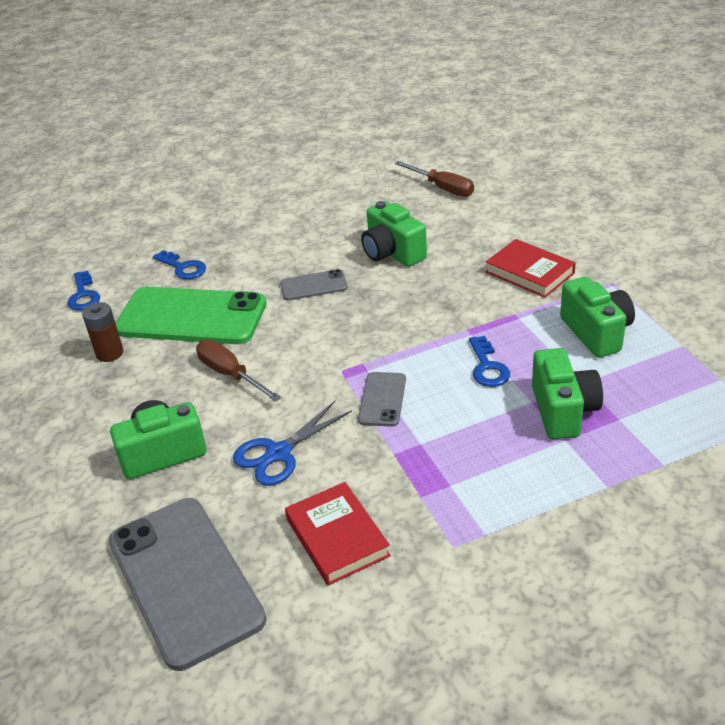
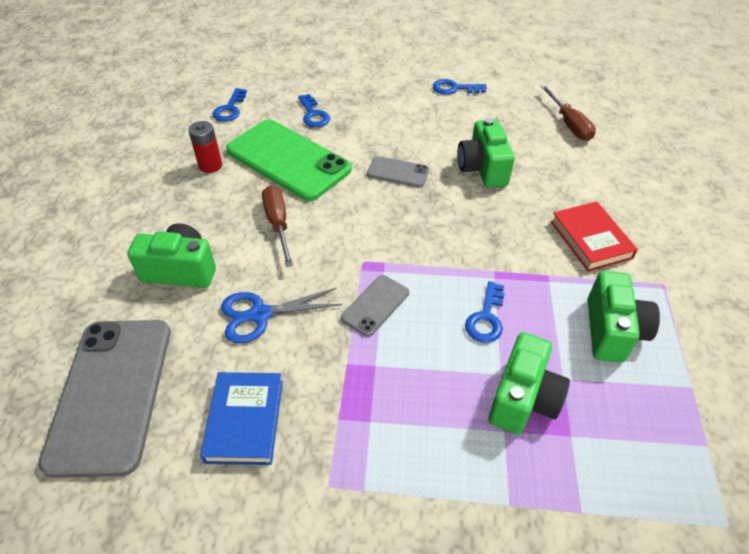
camera: 25 degrees right, 10 degrees up
brown battery [82,302,123,362] -> red battery [188,121,222,173]
red book [285,482,391,585] -> blue book [200,372,283,465]
none -> blue key [433,79,487,94]

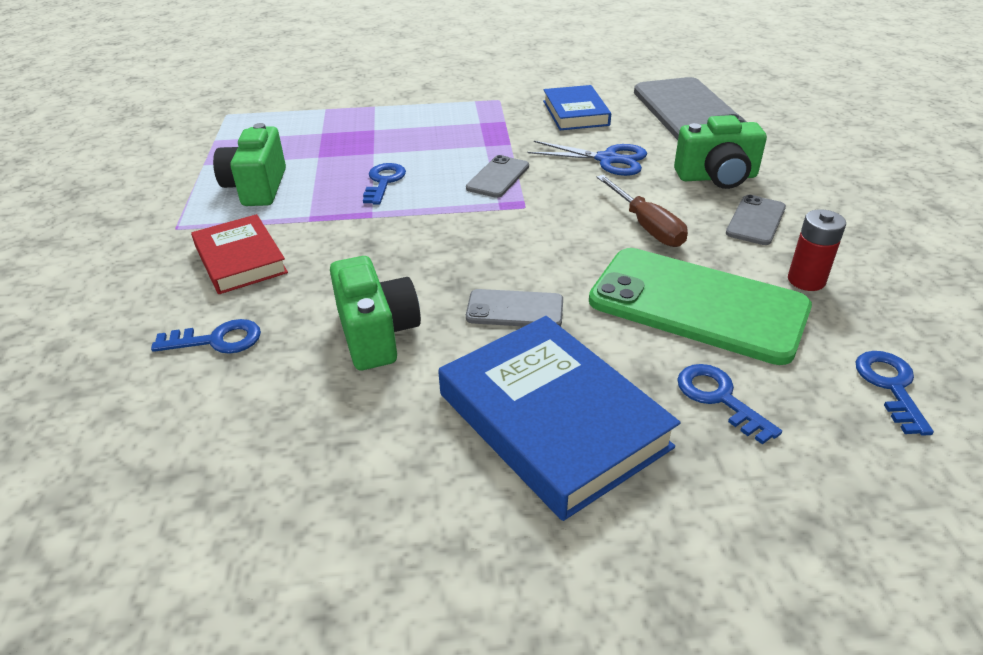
camera: 170 degrees right, 10 degrees down
blue scissors [221,288,342,343] -> blue scissors turned 45 degrees clockwise [527,141,647,176]
blue key [433,79,487,94] -> blue key moved to [151,319,261,354]
green camera [489,332,570,435] -> none
brown screwdriver [541,85,596,141] -> none
none -> blue book [438,316,680,521]
none -> grey phone [726,195,786,245]

